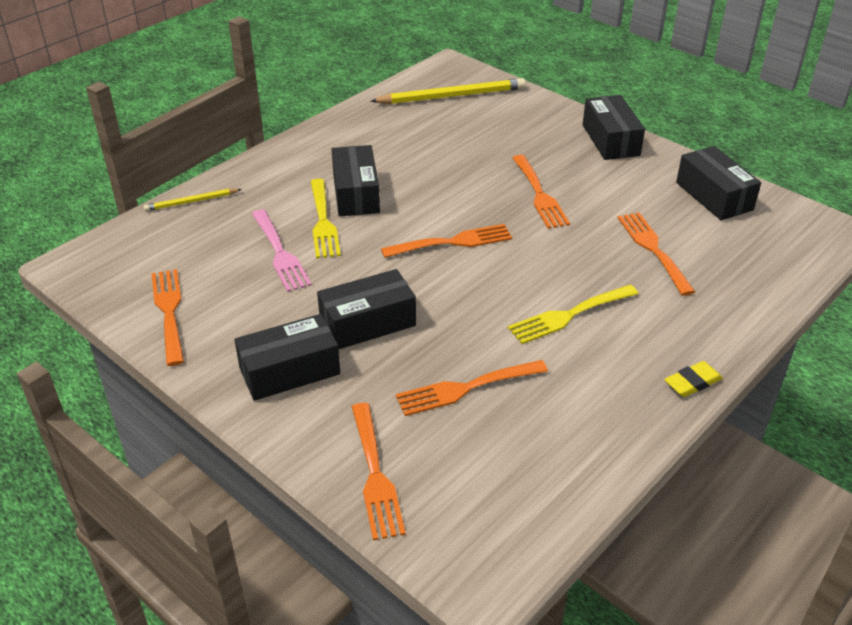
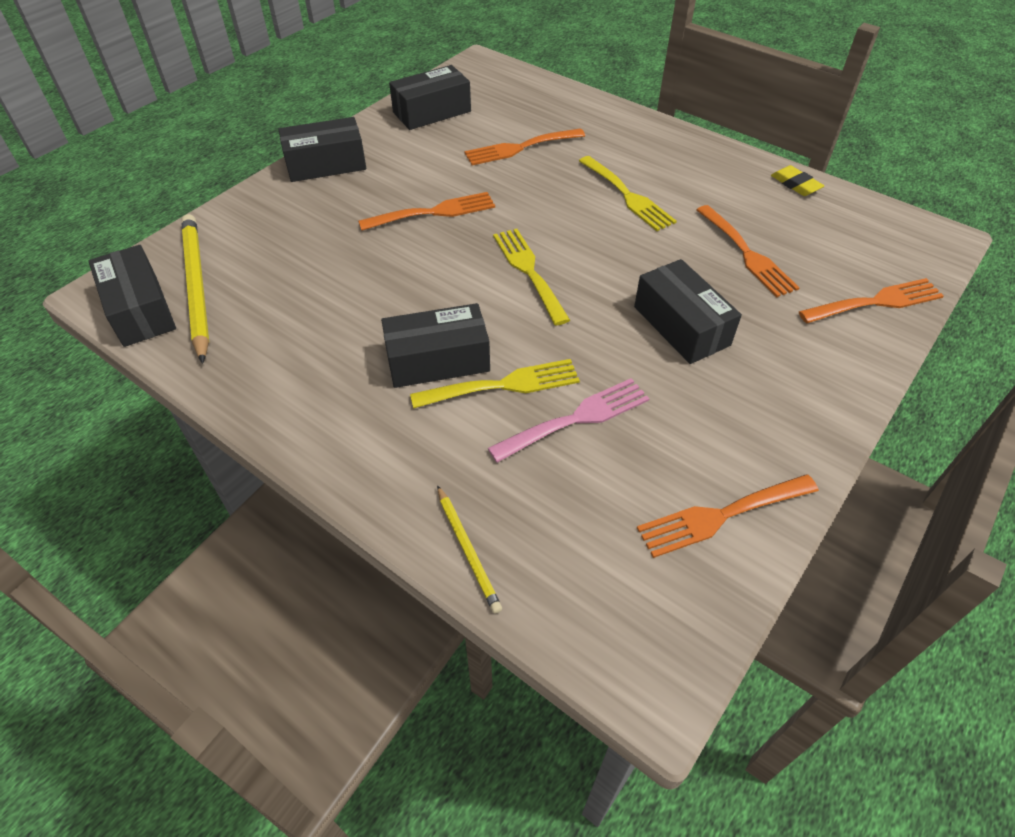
camera: 95 degrees left, 10 degrees up
black box [234,314,340,401] -> black box moved to [88,245,176,347]
orange fork [381,224,512,258] -> yellow fork [493,229,570,326]
yellow eraser [664,361,723,397] -> yellow eraser moved to [771,165,824,196]

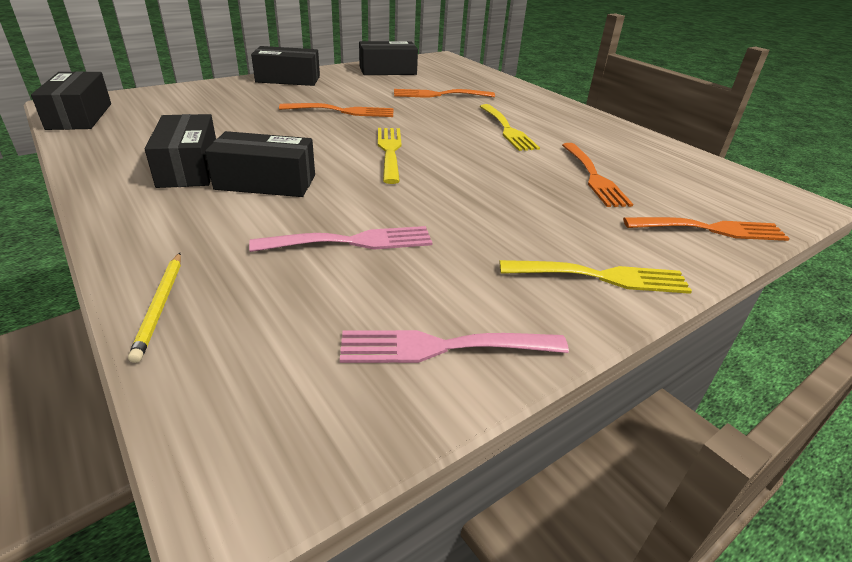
camera: 15 degrees right, 15 degrees down
yellow pencil [182,214,209,364] -> none
yellow fork [410,359,580,408] -> yellow fork moved to [500,260,692,294]
black box [634,259,742,364] -> black box moved to [144,114,216,188]
orange fork [637,474,819,558] -> pink fork [340,330,569,363]
yellow eraser [771,165,824,196] -> none

